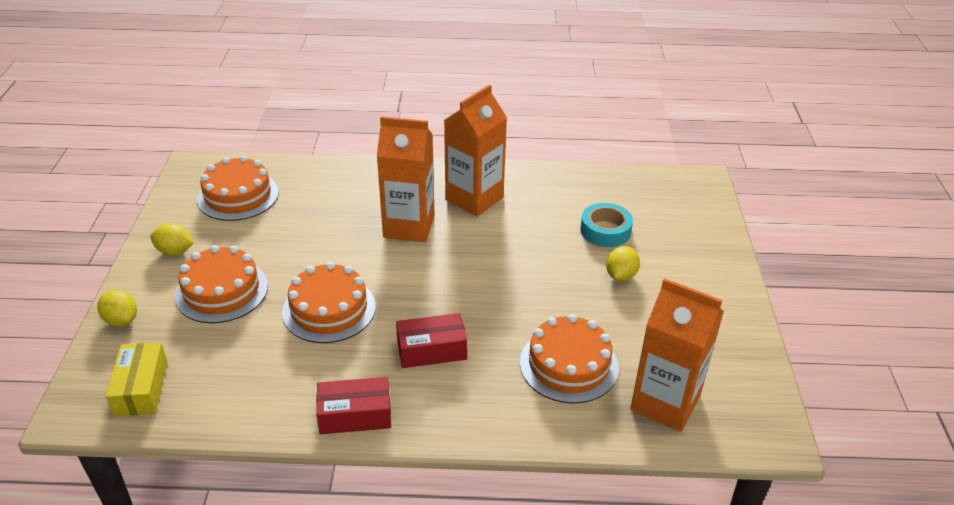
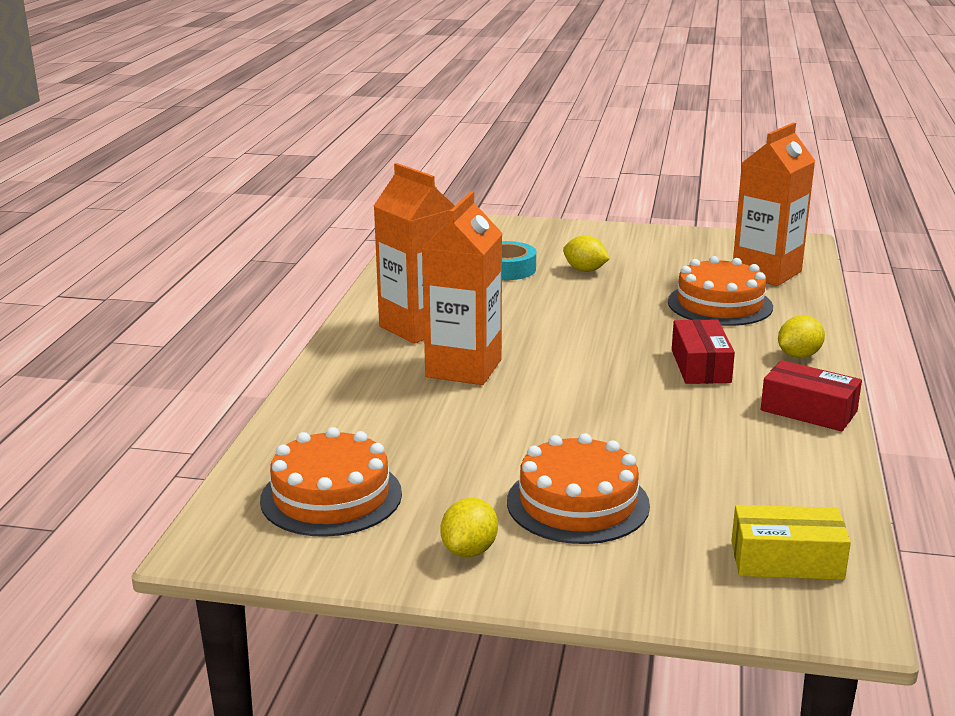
camera: 80 degrees left, 15 degrees down
yellow lemon [97,290,137,327] -> yellow lemon moved to [778,315,825,358]
orange cake [282,262,376,343] -> none
red box [316,377,391,434] -> red box turned 60 degrees counterclockwise [761,360,862,431]

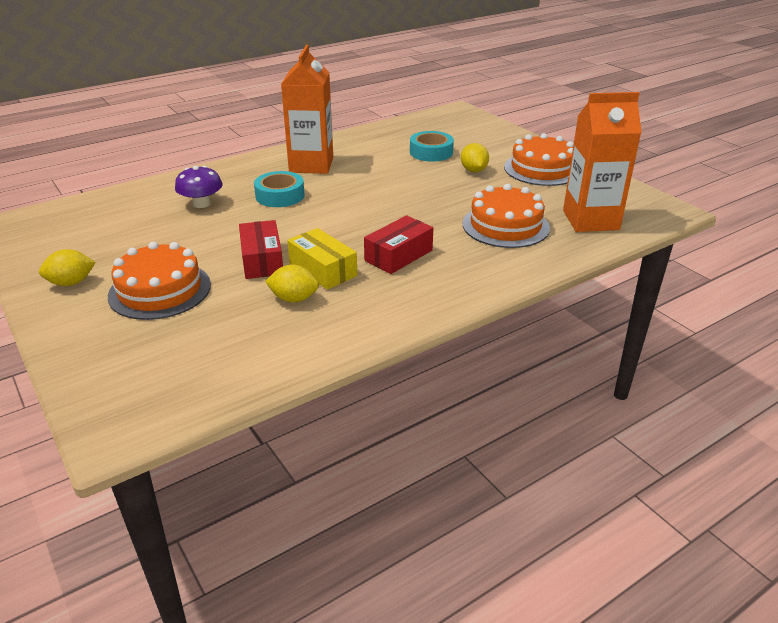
camera: 45 degrees right, 10 degrees up
orange cake [260,427,402,537] -> orange cake moved to [504,133,574,186]
orange carton [422,191,503,385] -> turquoise tape [254,171,305,207]
yellow box [732,505,851,580] -> yellow box moved to [287,228,357,290]
red box [761,360,862,431] -> red box moved to [239,220,283,279]
yellow lemon [778,315,825,358] -> yellow lemon moved to [265,264,319,303]
none -> purple mushroom [175,166,222,208]

